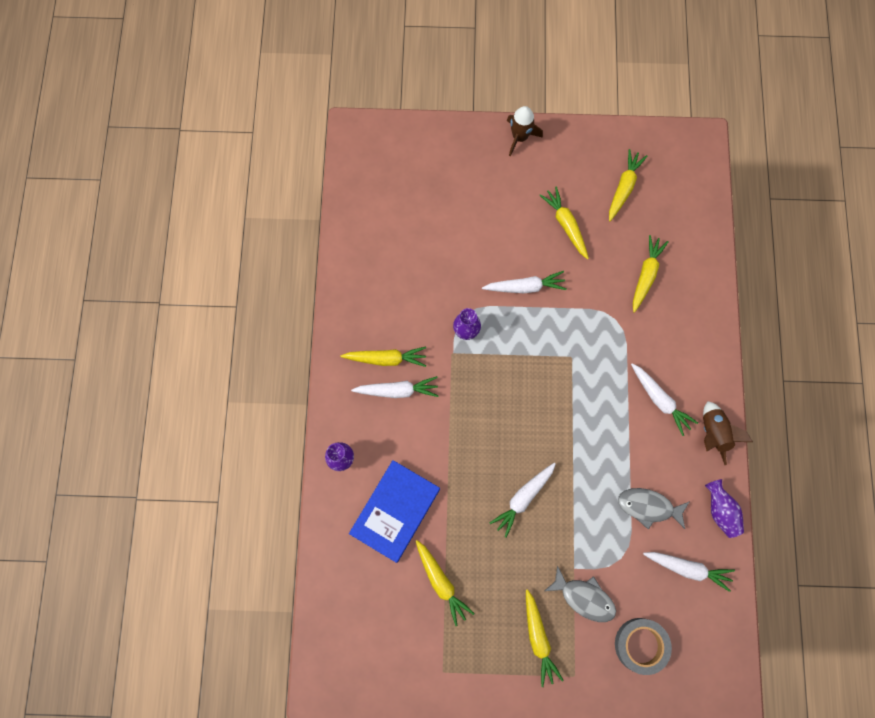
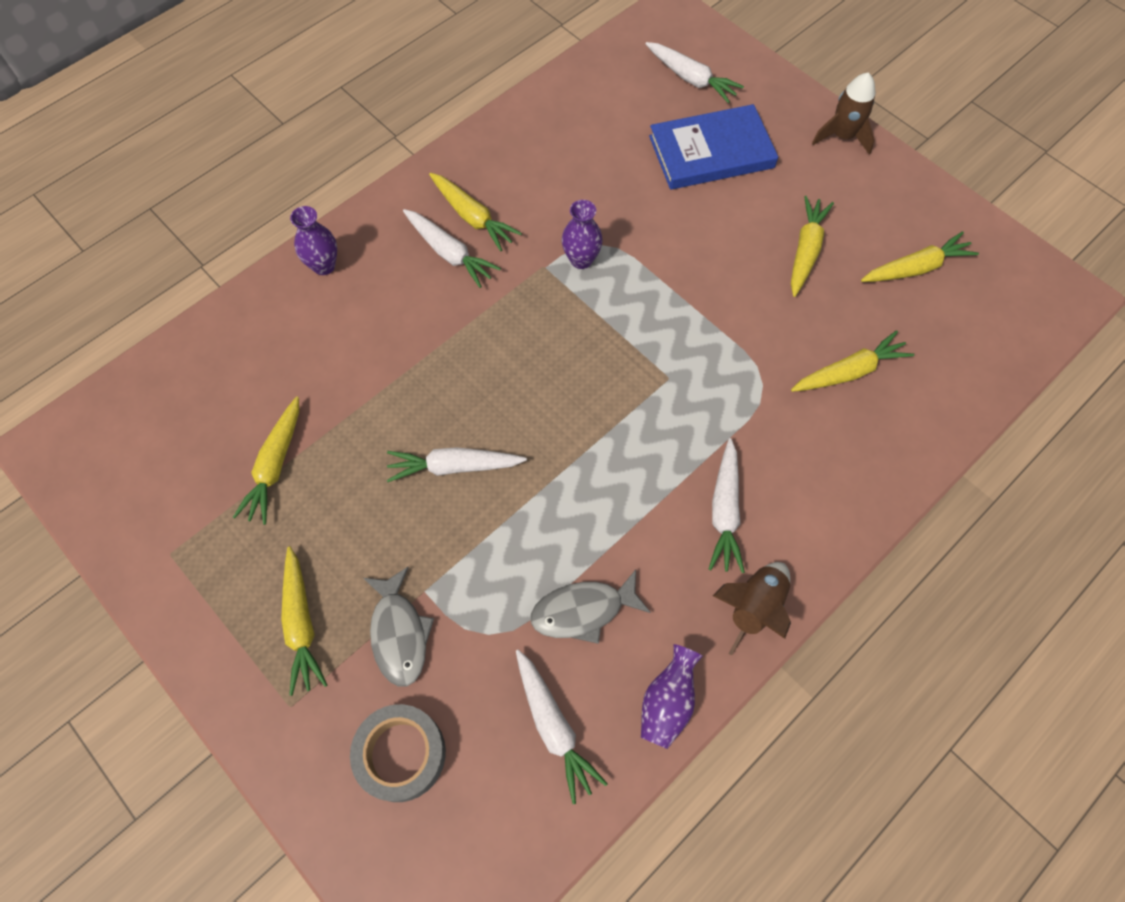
camera: 45 degrees right, 10 degrees down
blue book [349,460,440,563] -> blue book moved to [649,104,778,190]
white carrot [482,271,567,293] -> white carrot moved to [645,42,744,103]
yellow carrot [526,589,564,687] -> yellow carrot turned 45 degrees counterclockwise [281,546,327,696]
grey fish [618,488,690,529] -> grey fish turned 75 degrees counterclockwise [531,570,651,644]

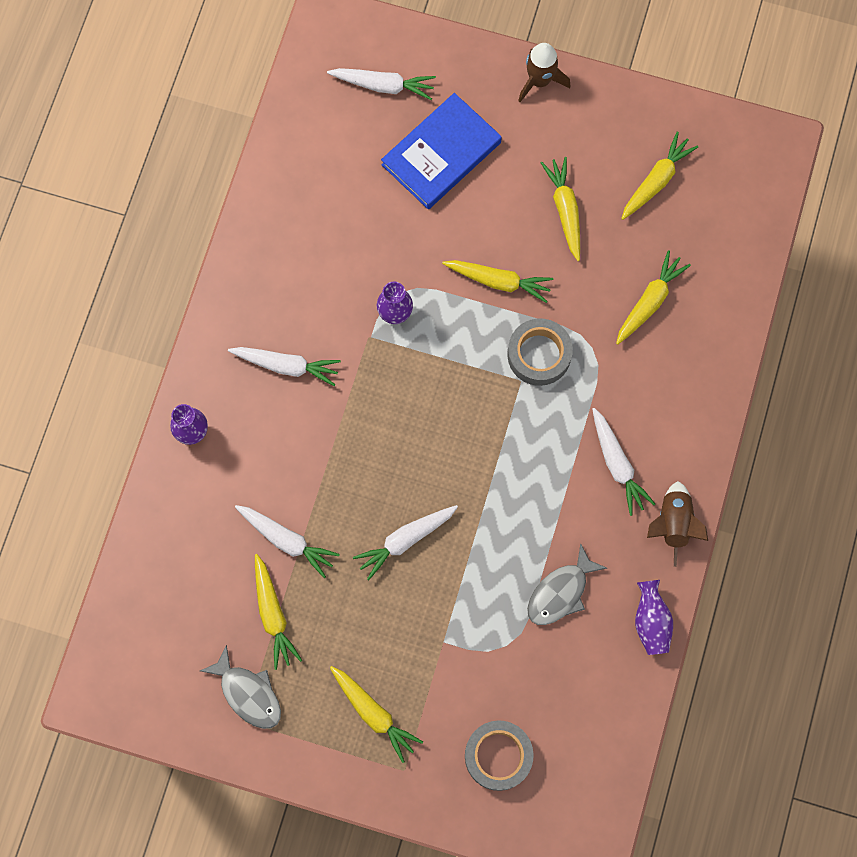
camera: 30 degrees left, 10 degrees up
grey fish [363,567,434,687] -> grey fish moved to [200,645,281,729]
yellow carrot [429,173,522,251] -> yellow carrot moved to [442,260,553,303]
white carrot [516,650,608,804] -> white carrot moved to [235,505,340,578]
none -> grey tape [507,318,573,386]

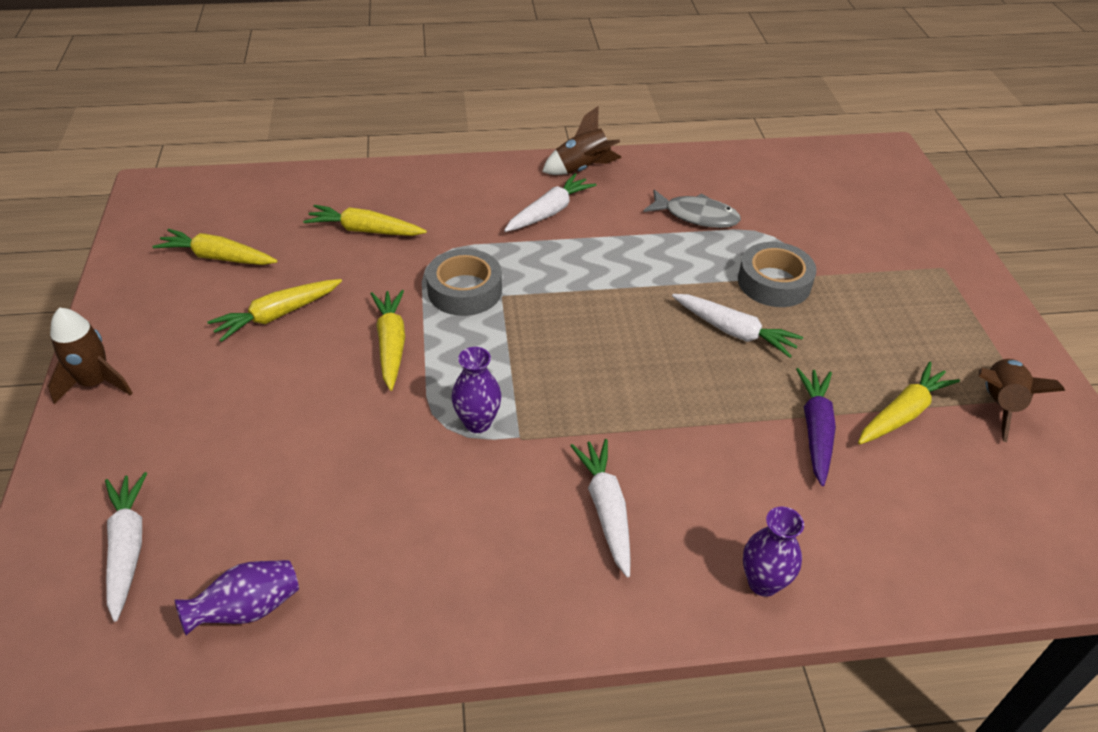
camera: 115 degrees left, 30 degrees down
grey fish [200,645,281,729] -> brown rocket [978,359,1065,442]
white carrot [235,505,340,578] -> purple carrot [796,368,836,486]
yellow carrot [330,666,423,763] -> none
blue book [381,93,502,209] -> none
grey tape [465,720,534,791] -> grey tape moved to [738,242,816,307]
purple vase [635,580,673,655] -> purple vase moved to [174,560,299,635]

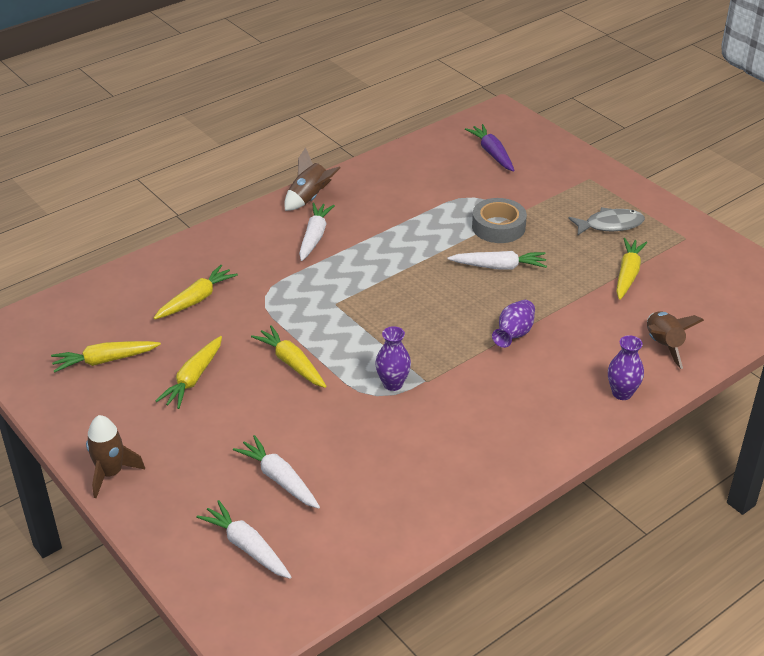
camera: 30 degrees left, 5 degrees down
purple vase [174,560,299,635] -> purple vase moved to [492,300,535,348]
yellow carrot [303,205,427,236] -> yellow carrot turned 150 degrees clockwise [154,265,238,320]
grey tape [426,249,502,316] -> none
white carrot [570,439,631,577] -> white carrot moved to [233,435,320,509]
grey fish [643,190,741,228] -> grey fish moved to [568,207,645,236]
purple carrot [796,368,836,486] -> purple carrot moved to [465,124,515,172]
brown rocket [978,359,1065,442] -> brown rocket moved to [647,311,704,369]

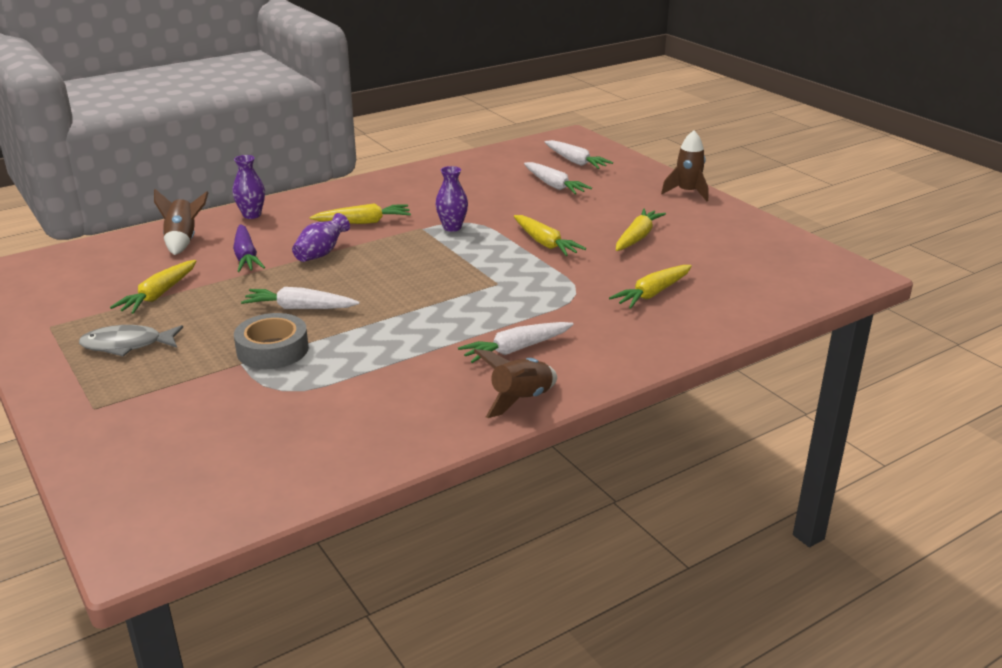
camera: 175 degrees left, 10 degrees down
yellow carrot [51,341,161,373] -> yellow carrot moved to [310,203,411,224]
white carrot [299,203,335,261] -> white carrot turned 45 degrees clockwise [458,322,574,363]
purple carrot [465,124,515,172] -> purple carrot moved to [233,224,265,272]

